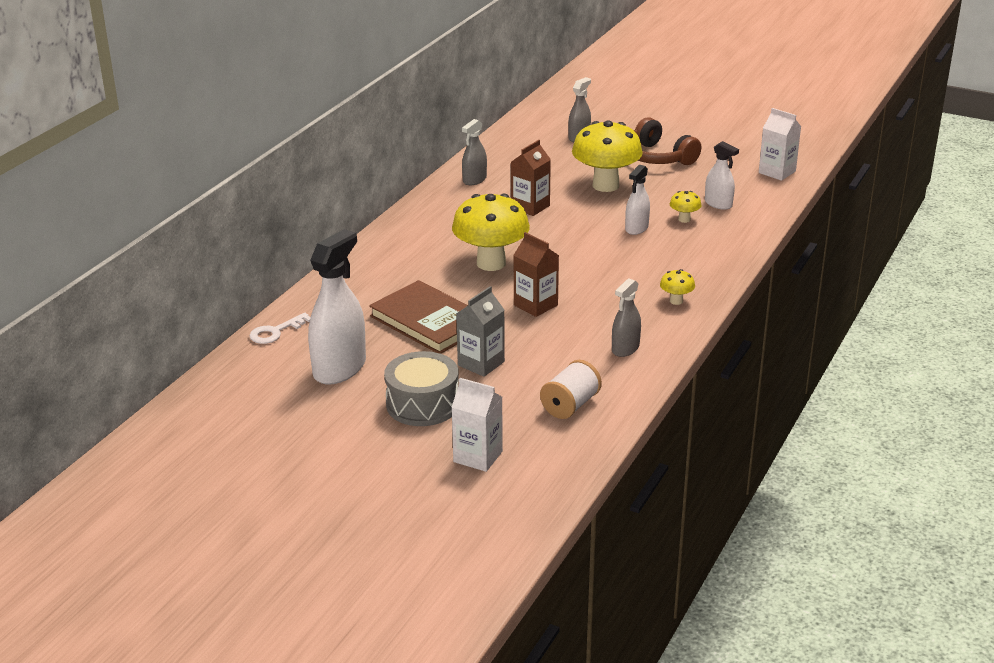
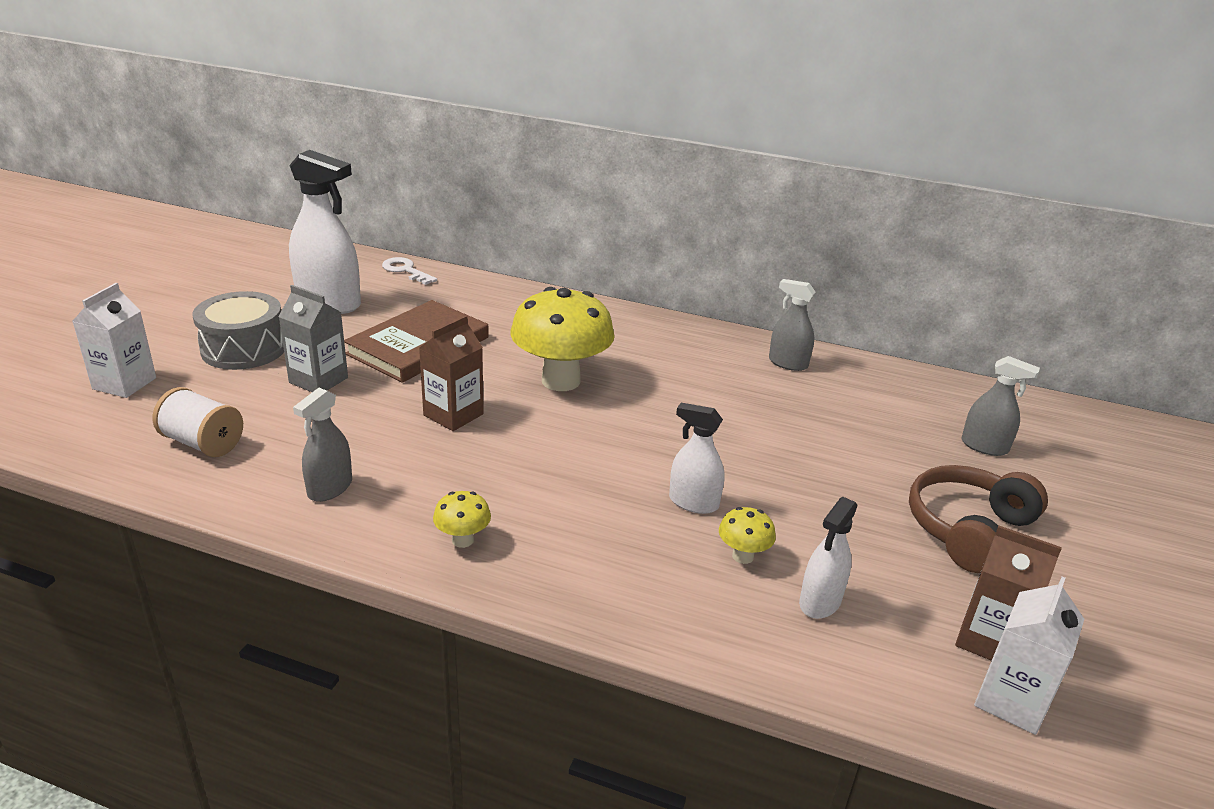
camera: 80 degrees right, 0 degrees up
brown carton [511,140,551,216] -> brown carton moved to [955,526,1062,661]
yellow mushroom [572,120,643,192] -> none
grey spray bottle [612,278,641,357] -> grey spray bottle turned 90 degrees counterclockwise [293,388,352,502]

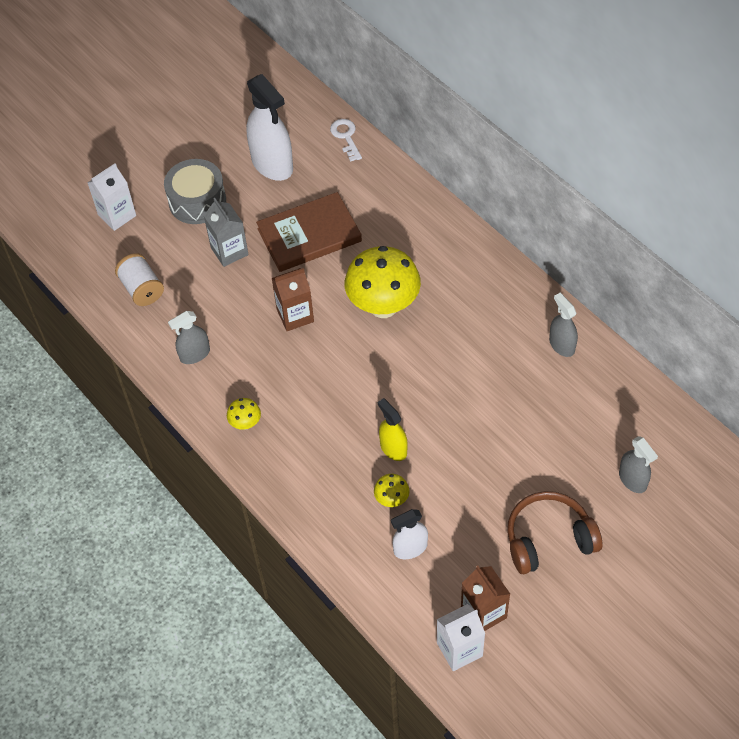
camera: 35 degrees right, 25 degrees up
white spray bottle [669,403,725,514] -> yellow spray bottle [378,398,408,461]

